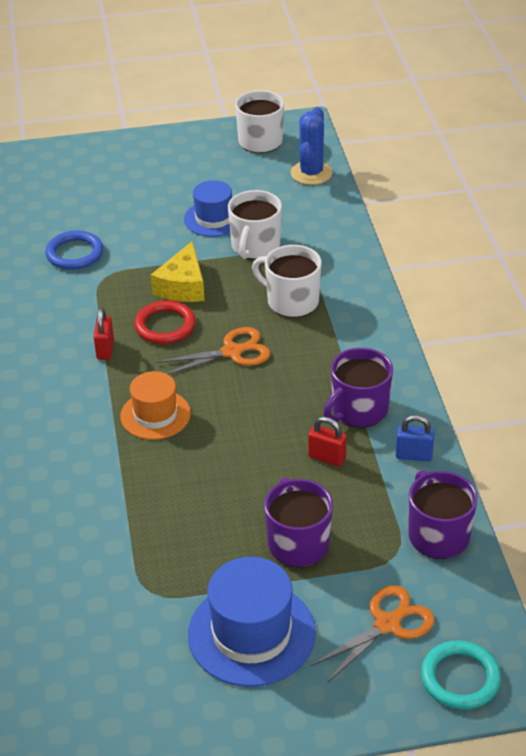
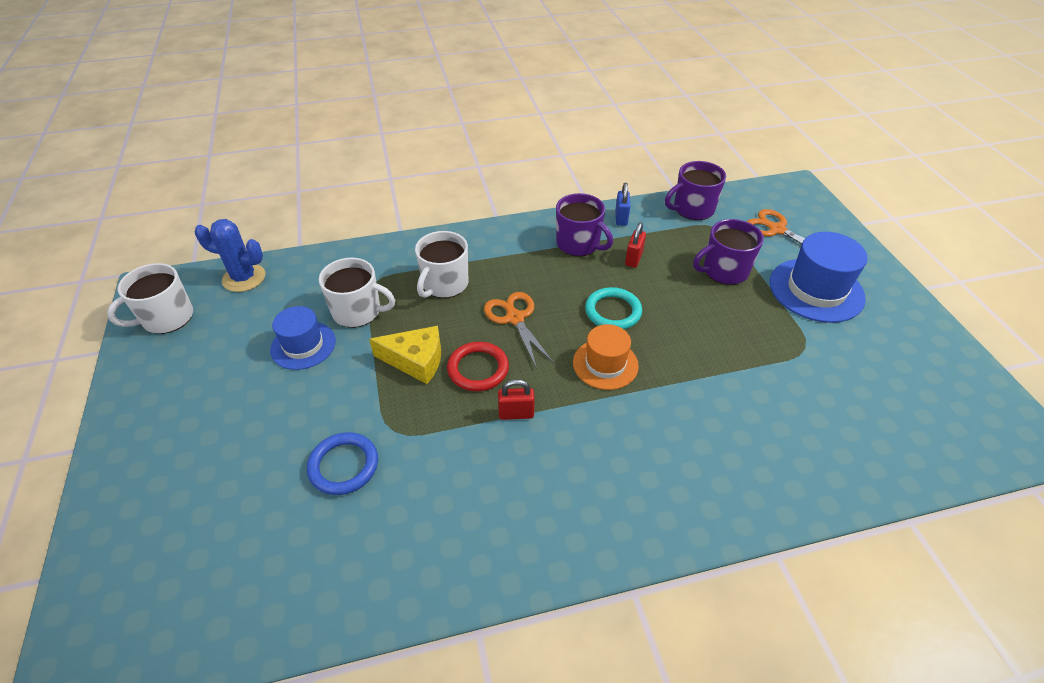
camera: 95 degrees left, 5 degrees up
turquoise ring [421,640,501,710] -> turquoise ring moved to [585,287,642,329]

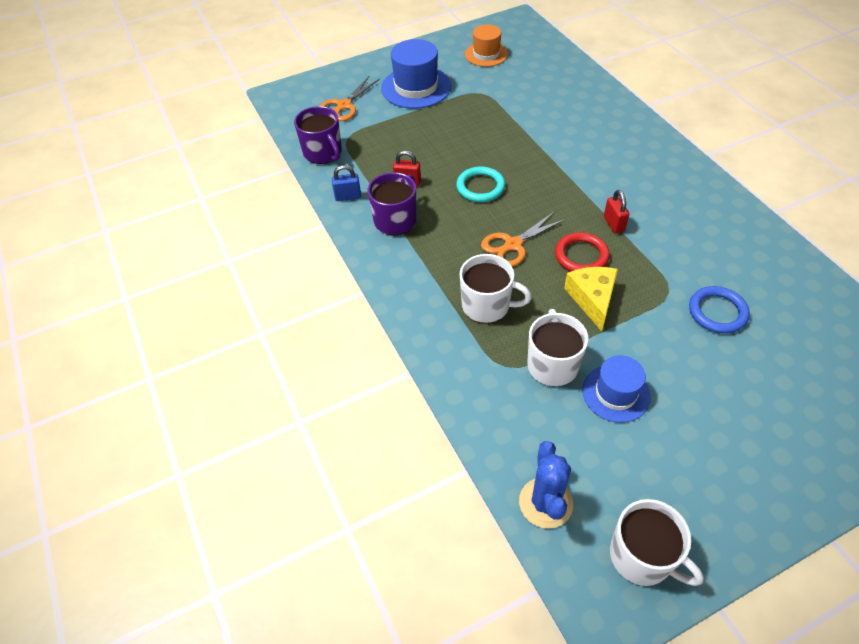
camera: 100 degrees left, 5 degrees up
orange hat [573,324,639,390] -> orange hat moved to [465,24,508,67]
purple mug [693,219,764,285] -> none

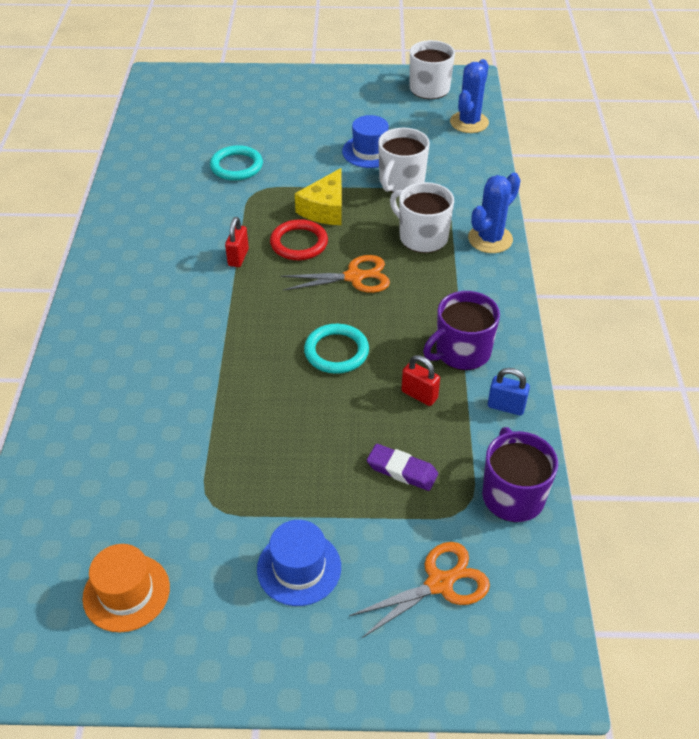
camera: 155 degrees left, 5 degrees down
blue hat [381,39,451,109] -> blue hat [257,520,341,606], size x0.64
blue ring [689,286,750,334] -> turquoise ring [210,145,263,181]
none -> purple eraser [367,444,438,491]
none -> blue cactus [468,173,521,253]

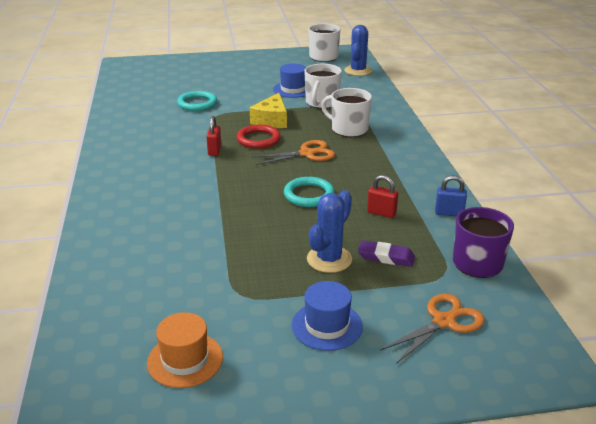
camera: 10 degrees left, 15 degrees down
purple mug [423,291,500,370] -> none
blue cactus [468,173,521,253] -> blue cactus moved to [307,190,352,273]

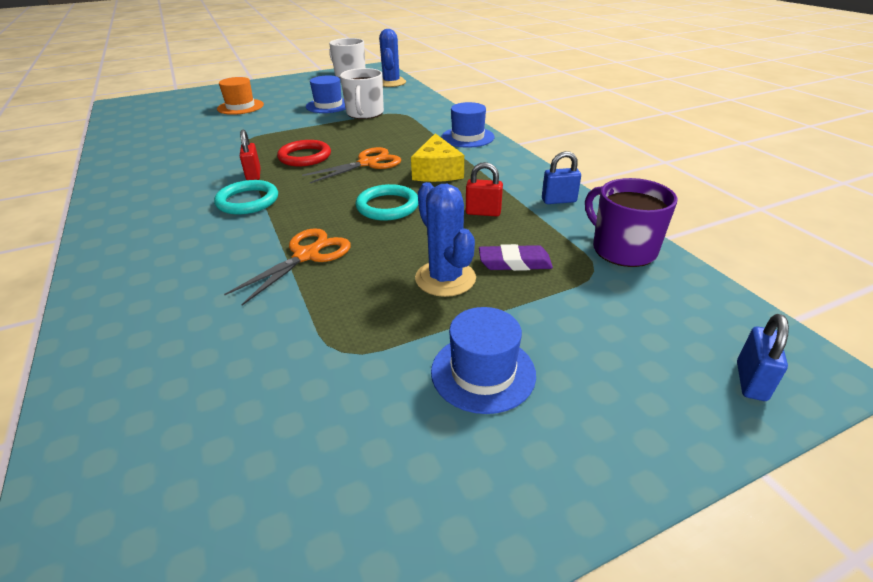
camera: 15 degrees left, 5 degrees up
orange hat [147,312,223,388] -> orange hat moved to [217,77,264,115]
turquoise ring [177,91,217,111] -> turquoise ring moved to [214,180,278,215]
yellow cheese [250,93,287,128] -> yellow cheese moved to [411,133,464,182]
blue cactus [307,190,352,273] -> blue cactus turned 45 degrees counterclockwise [415,182,476,297]
white mug [321,88,372,137] -> none
orange scissors [380,294,485,364] -> orange scissors moved to [224,228,351,305]
none -> blue hat [442,102,494,148]
none -> blue padlock [737,314,789,401]

